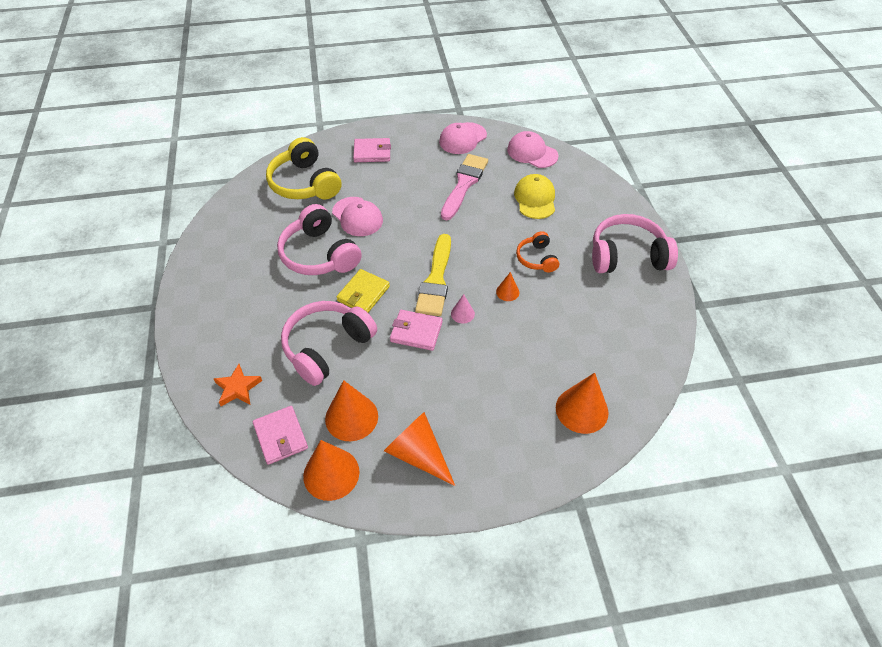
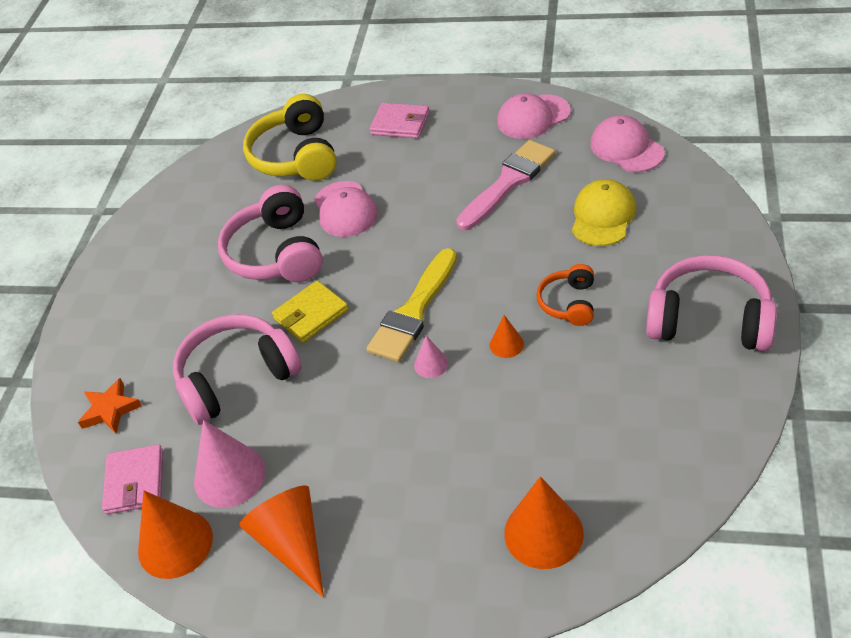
camera: 25 degrees right, 5 degrees down
orange cone [325,380,378,441] -> pink cone [194,420,266,508]
pink wallet [390,310,443,351] -> none

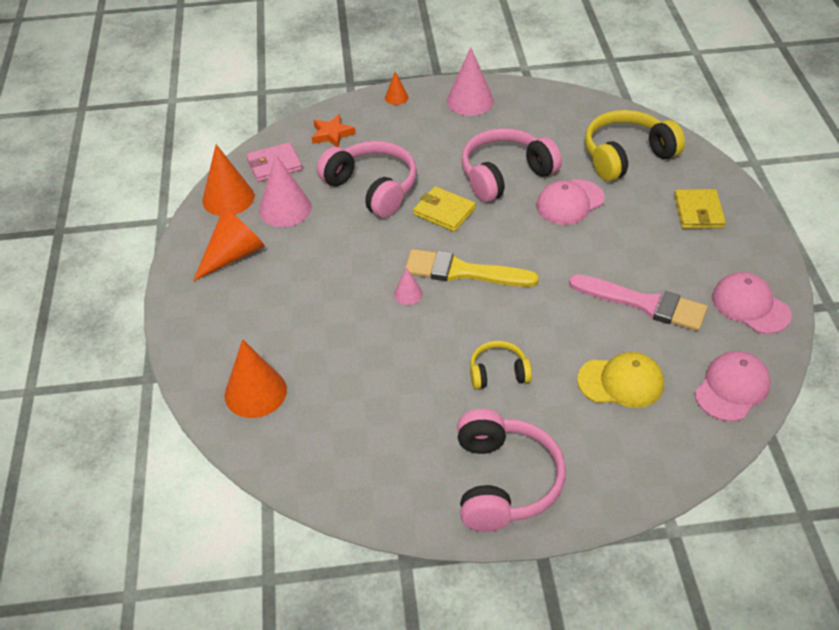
camera: 70 degrees right, 0 degrees up
pink wallet [370,103,430,139] -> yellow wallet [674,189,726,229]
orange cone [490,315,524,358] -> orange cone moved to [385,72,409,105]
orange headphones [536,264,594,326] -> yellow headphones [470,341,532,389]
none -> pink cone [447,47,494,116]

